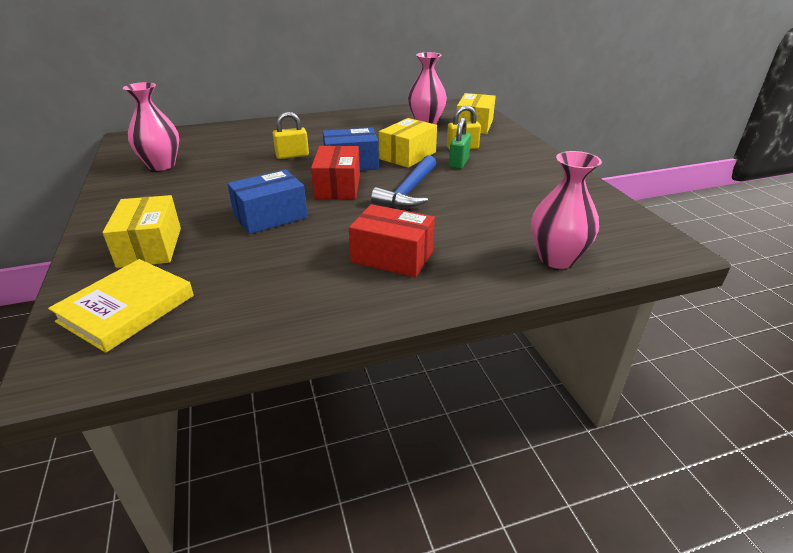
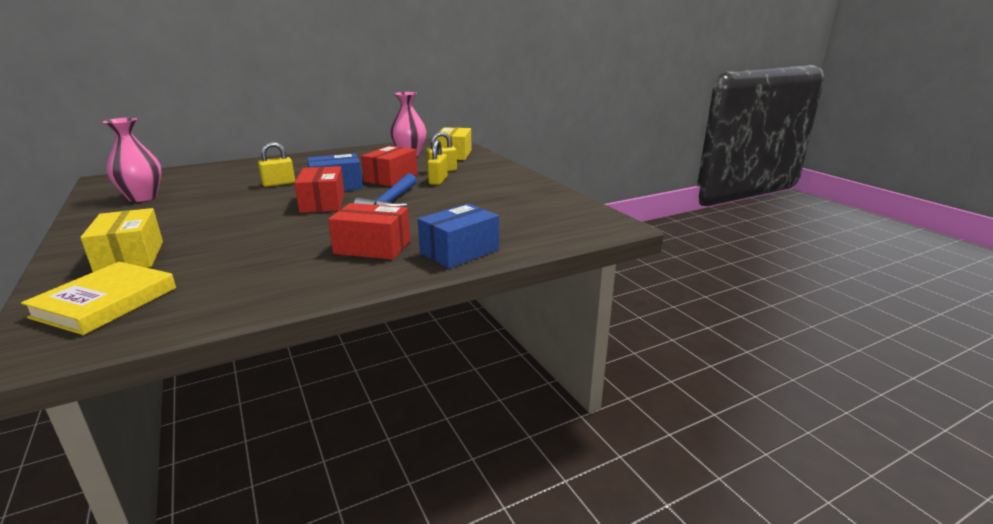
camera: 10 degrees left, 10 degrees down
blue box [227,169,308,234] -> blue box moved to [418,204,499,269]
yellow box [379,118,437,168] -> red box [361,146,418,186]
green padlock [449,118,471,169] -> yellow padlock [427,140,448,185]
pink vase [531,151,602,269] -> none

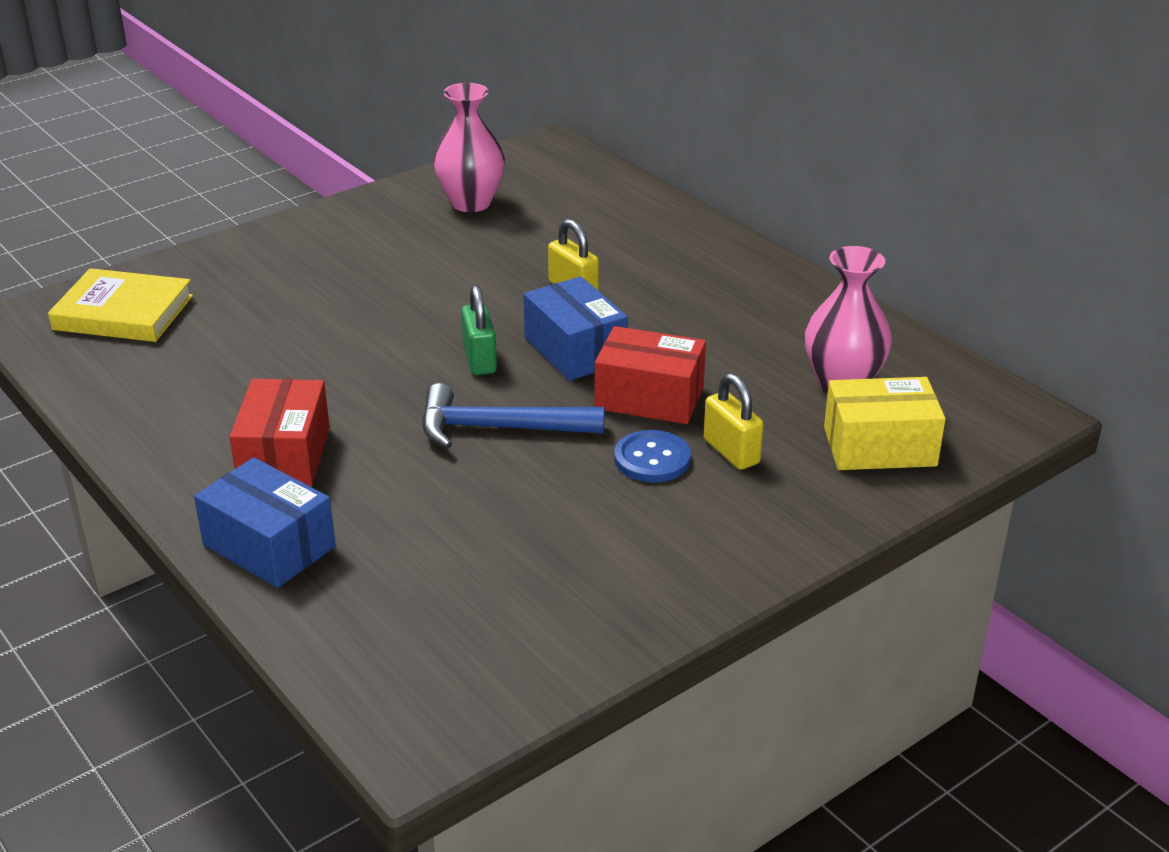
camera: 80 degrees right, 10 degrees up
yellow box [80,208,163,272] -> none
red box [294,166,345,213] -> green padlock [461,285,497,375]
yellow padlock [427,140,448,185] -> blue button [614,430,691,483]

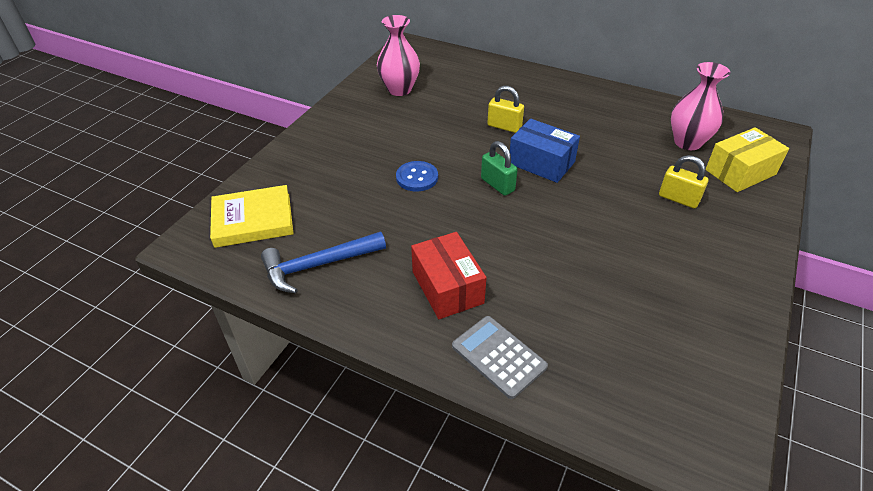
camera: 25 degrees left, 10 degrees up
blue box [194,457,336,588] -> grey calculator [452,316,548,399]
blue hammer [422,383,604,449] -> blue hammer moved to [261,231,386,293]
red box [594,326,706,424] -> none
blue button [614,430,691,483] -> blue button moved to [396,161,438,192]

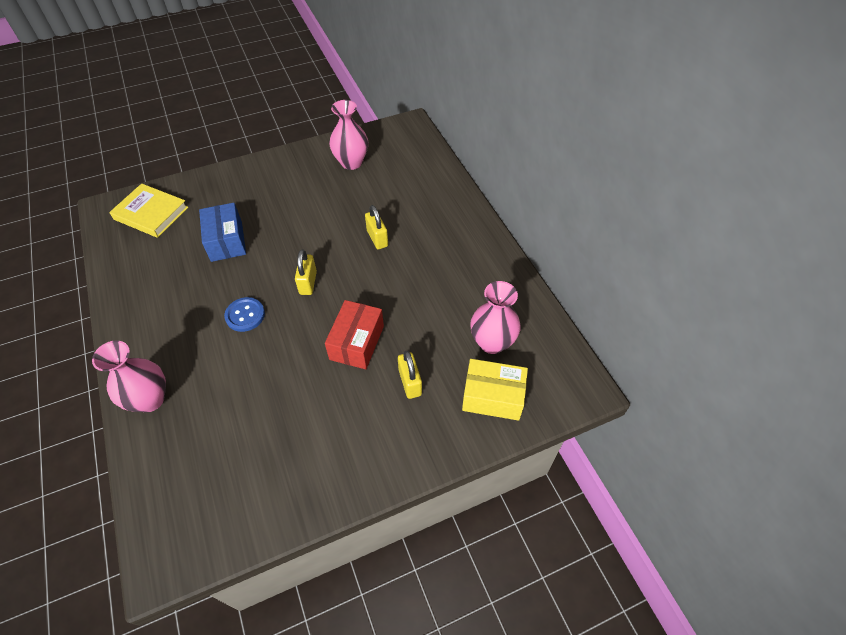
camera: 40 degrees right, 10 degrees up
blue hammer [261,231,386,293] -> none
blue button [396,161,438,192] -> blue button moved to [224,297,265,332]
red box [411,232,487,319] -> red box moved to [325,300,384,369]
grey calculator [452,316,548,399] -> pink vase [92,340,166,412]
green padlock [481,141,518,196] -> yellow padlock [295,249,317,295]
blue box [510,119,580,183] -> blue box moved to [199,203,246,262]

